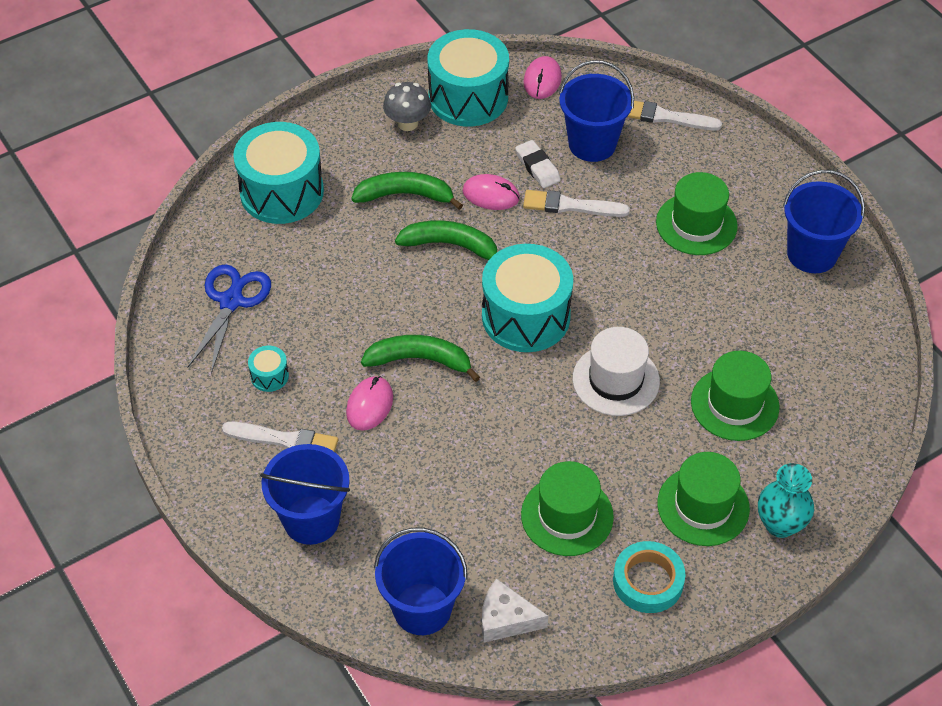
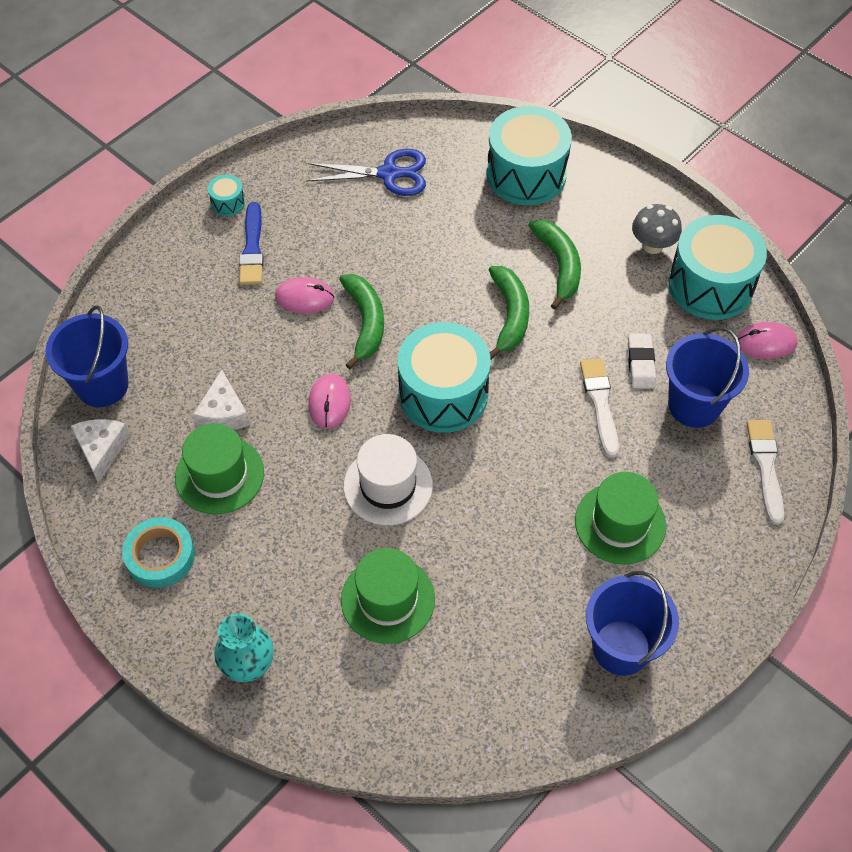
camera: 75 degrees right, 5 degrees up
white brush [222,421,338,452] -> blue brush [239,202,264,285]
turquoise drum [248,346,289,392] -> turquoise drum moved to [208,175,245,216]
blue bucket [260,444,350,545] -> none
pink mouse [463,174,520,210] -> pink mouse moved to [308,373,351,429]
white eraser [515,140,561,188] -> white eraser turned 45 degrees counterclockwise [628,334,656,389]
green hat [657,452,750,546] -> none
none -> white cheese [193,370,250,430]

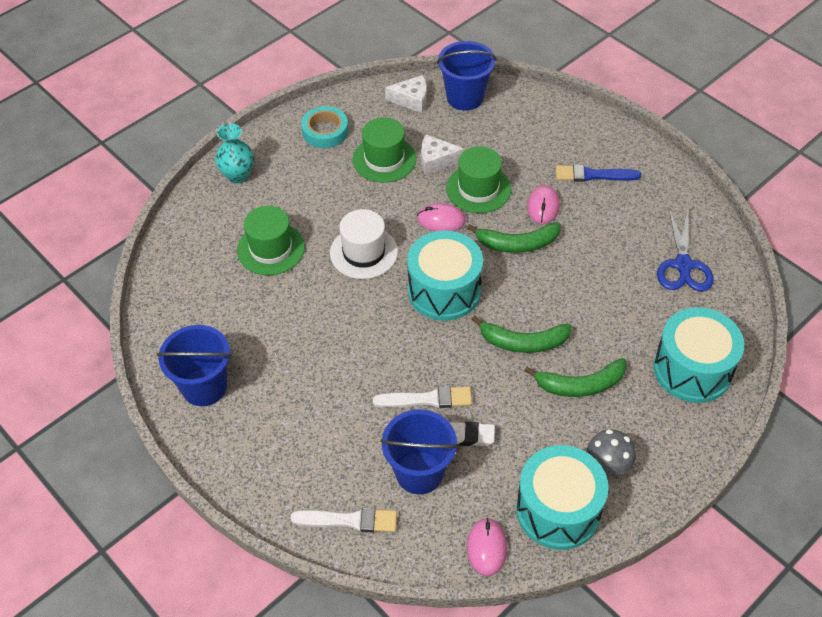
camera: 95 degrees right, 5 degrees down
turquoise drum [208,175,245,216] -> none
green hat [575,472,666,565] -> green hat moved to [446,146,511,213]

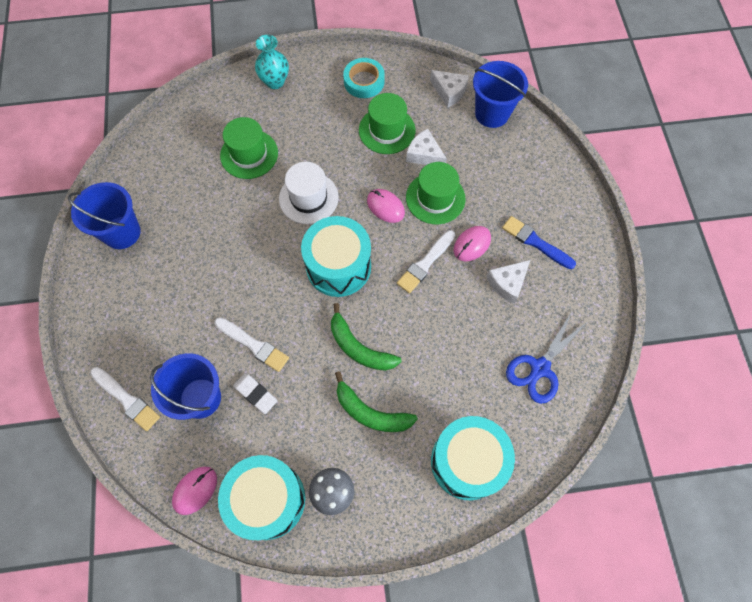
camera: 35 degrees right, 15 degrees up
green banana [467,222,561,253] -> white brush [397,230,455,293]
none -> white cheese [487,260,530,303]

